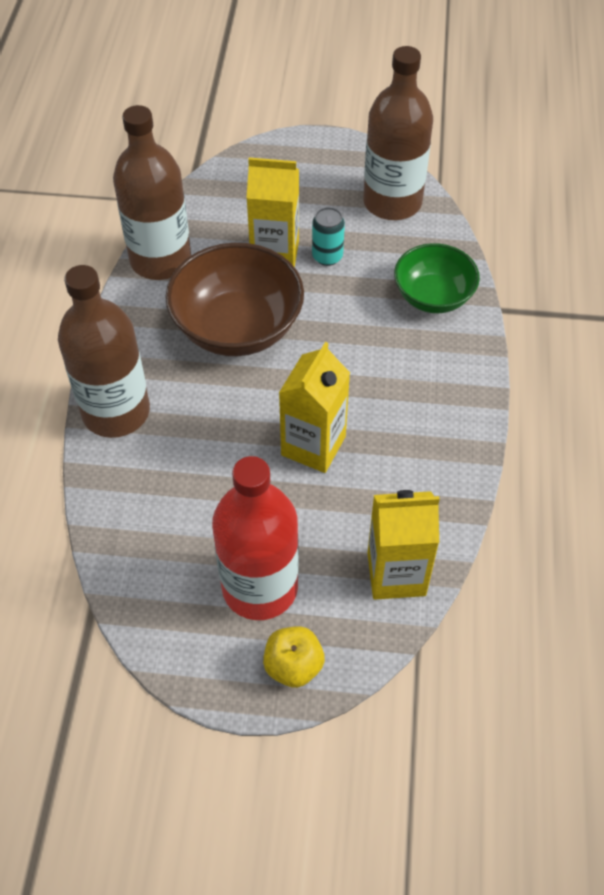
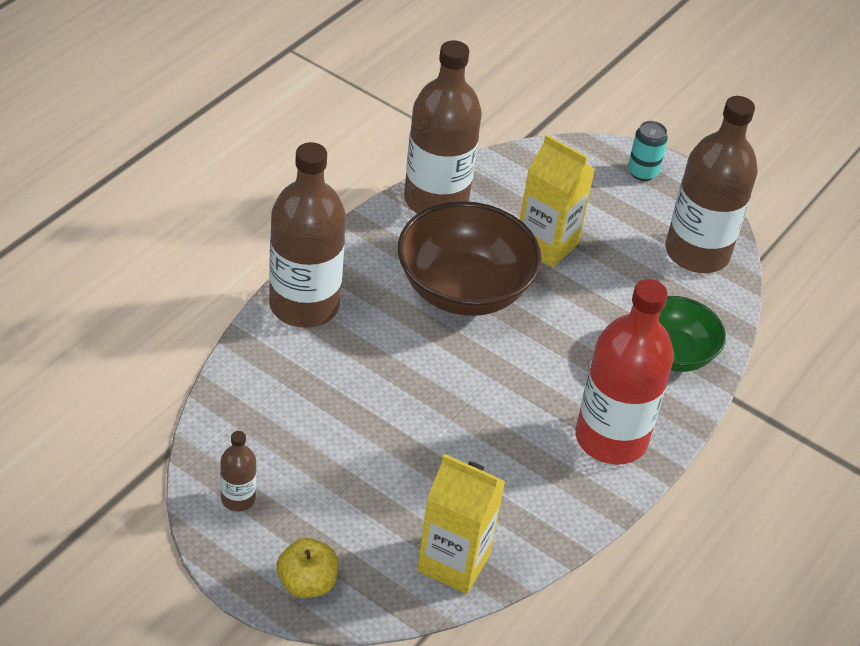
camera: 25 degrees right, 10 degrees down
red bottle [212,456,299,620] -> red bottle moved to [576,279,674,465]
yellow carton [279,342,350,473] -> none
turquoise can [312,207,345,266] -> turquoise can moved to [628,121,668,181]
none -> brown bottle [220,431,256,511]

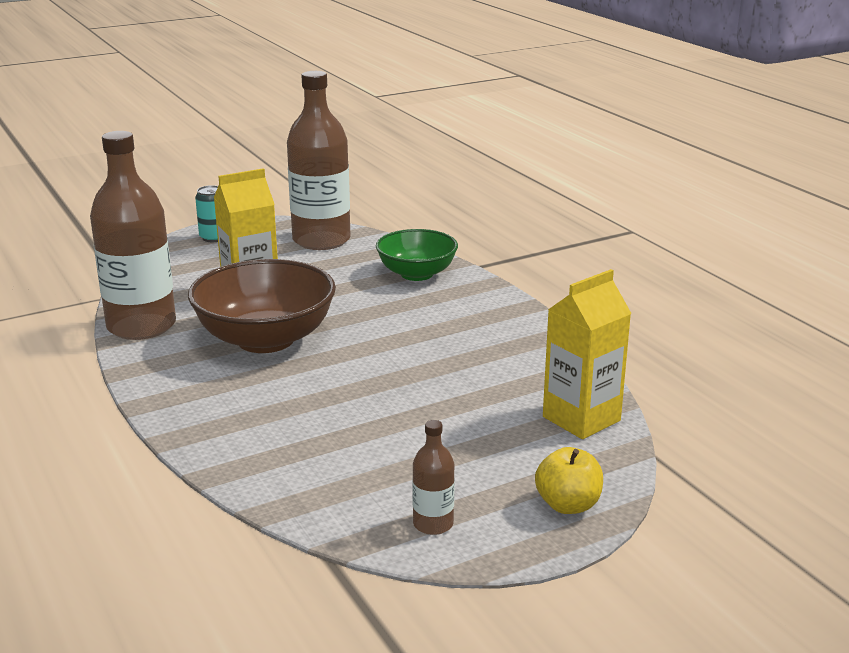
camera: 60 degrees left, 20 degrees down
brown bottle [269,142,346,328] -> none
red bottle [576,279,674,465] -> none

